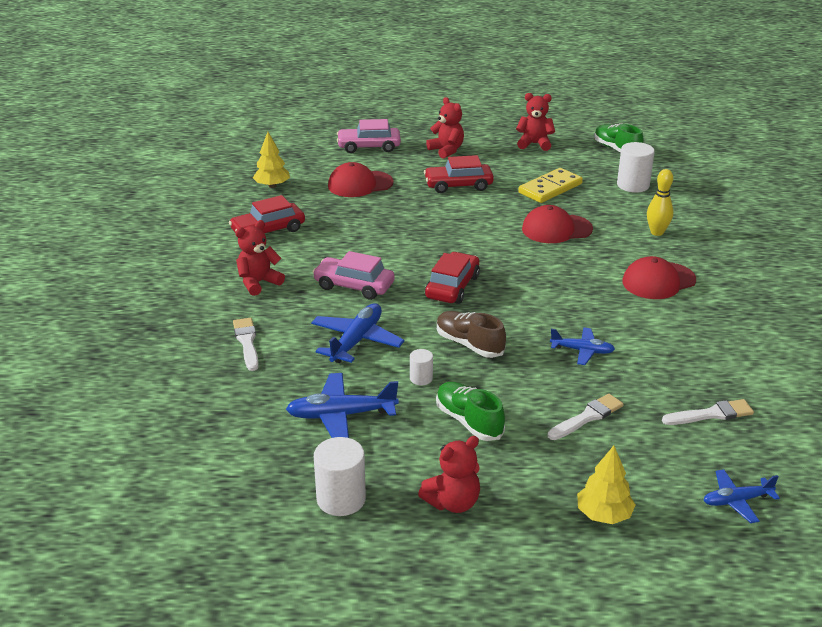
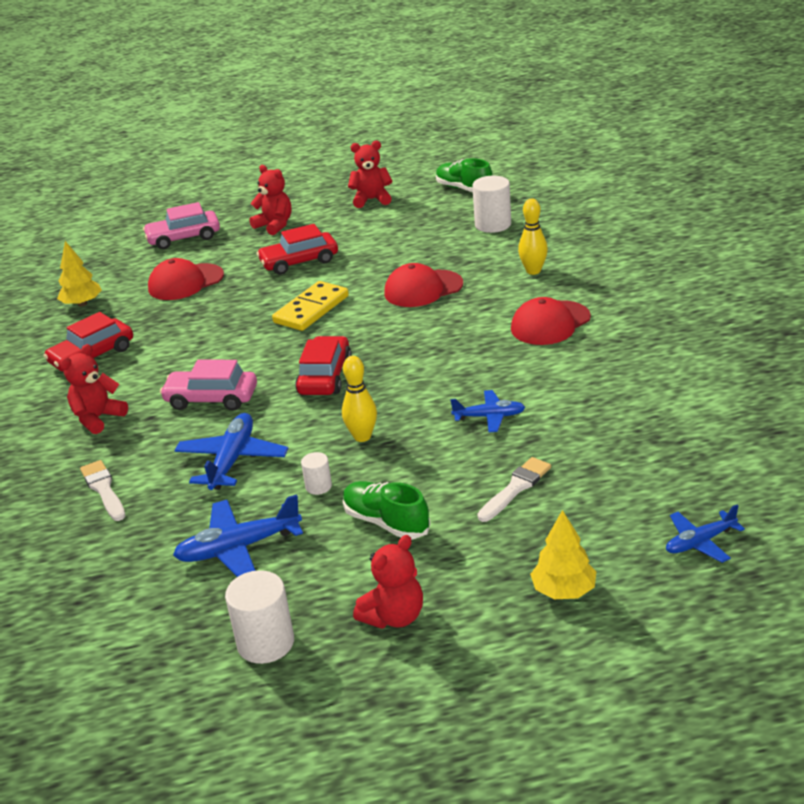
camera: 10 degrees left, 0 degrees up
brown shoe [437,311,506,358] -> yellow bowling pin [342,356,377,442]
yellow domino [518,168,583,203] -> yellow domino moved to [272,281,349,331]
white brush [662,399,754,425] -> none

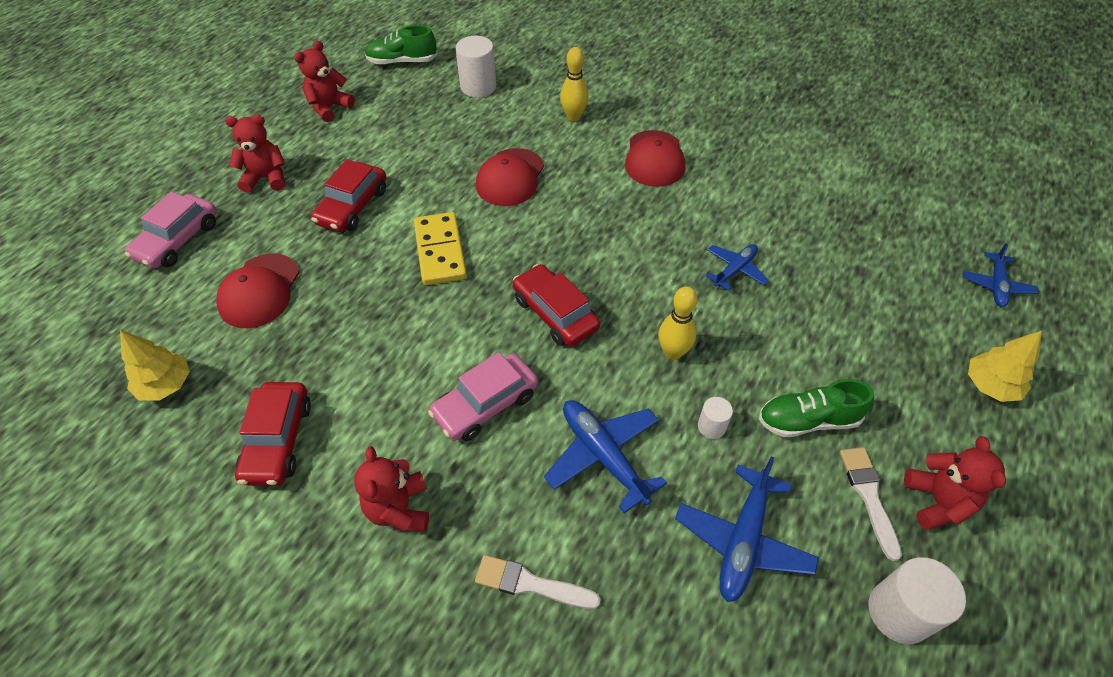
camera: 50 degrees left, 20 degrees up
white brush [477,457,551,522] -> white brush moved to [840,447,902,561]

